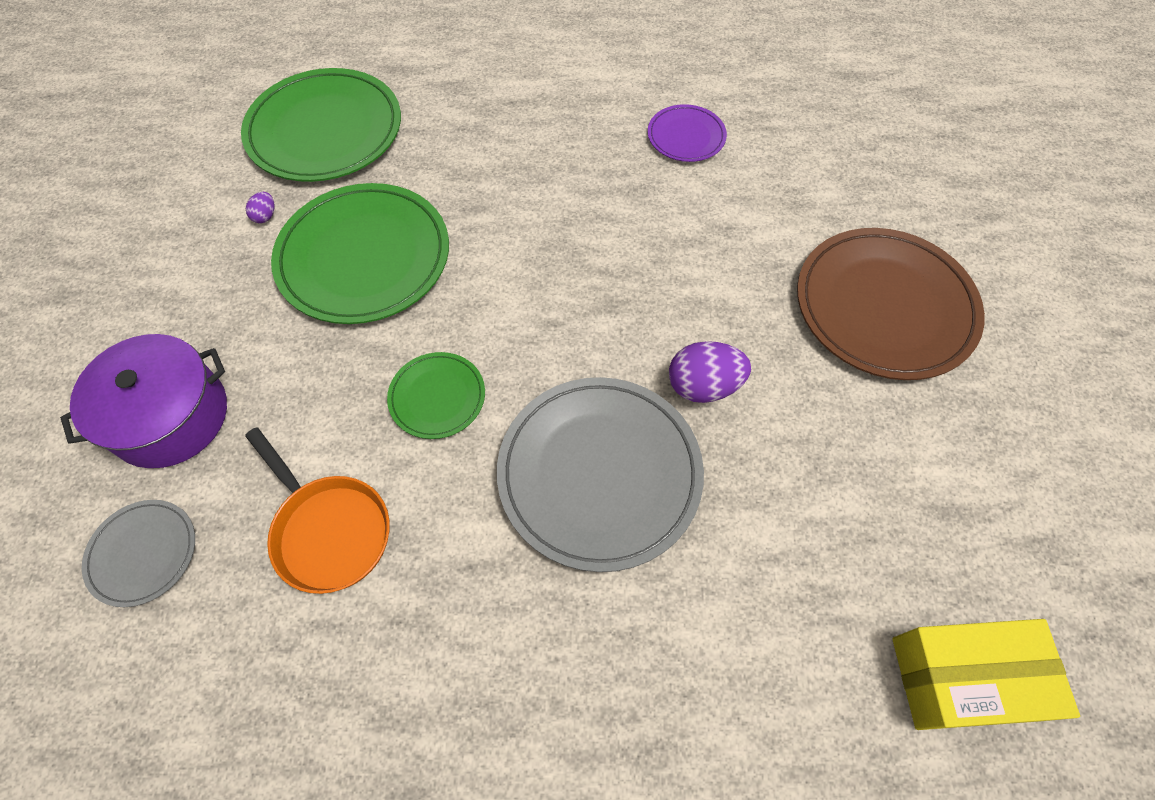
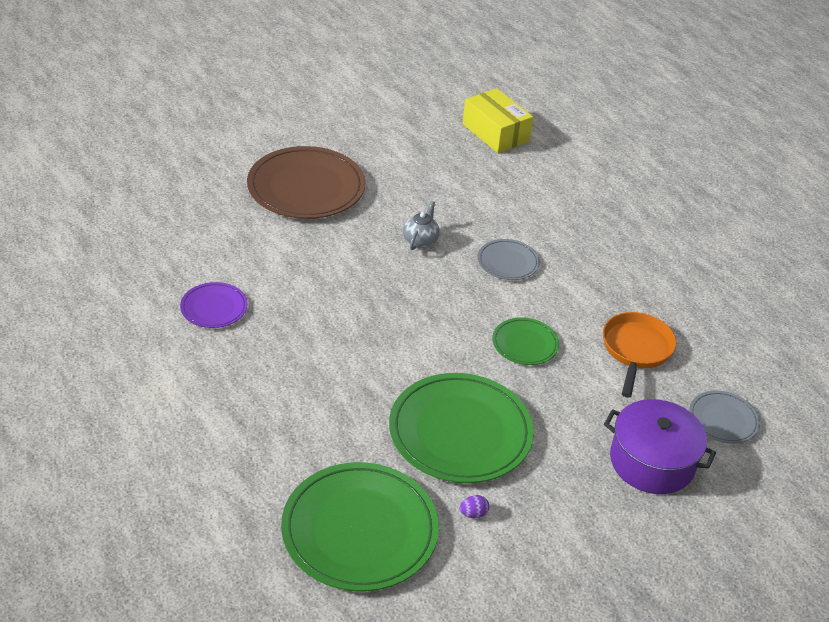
camera: 125 degrees left, 20 degrees down
grey plate [497,377,704,572] -> grey plate [478,239,540,280], size x0.50
purple egg [669,341,751,403] -> grey teapot [403,201,440,250]

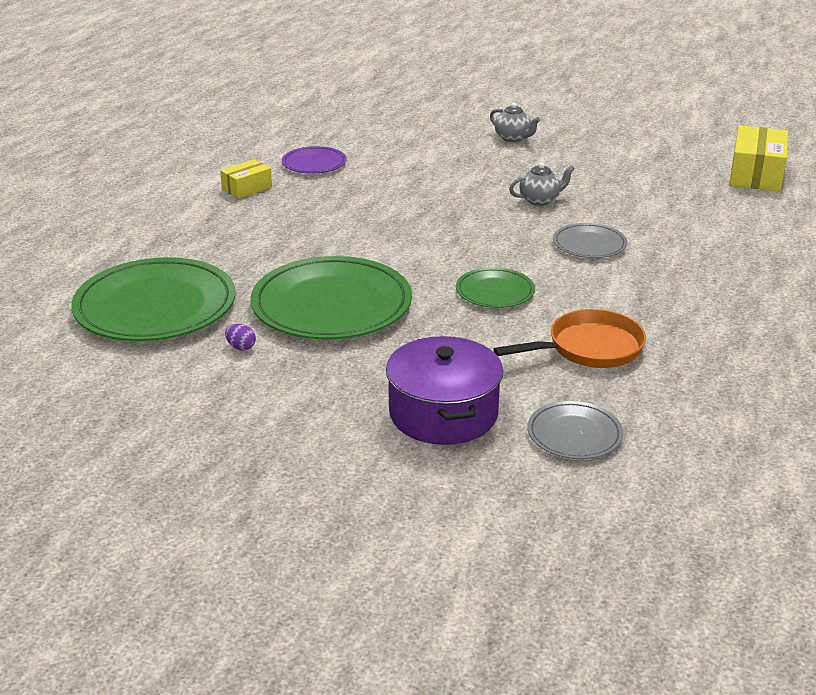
camera: 55 degrees right, 10 degrees down
brown plate [247,146,365,219] -> grey teapot [490,103,540,142]
none -> yellow box [220,159,272,199]

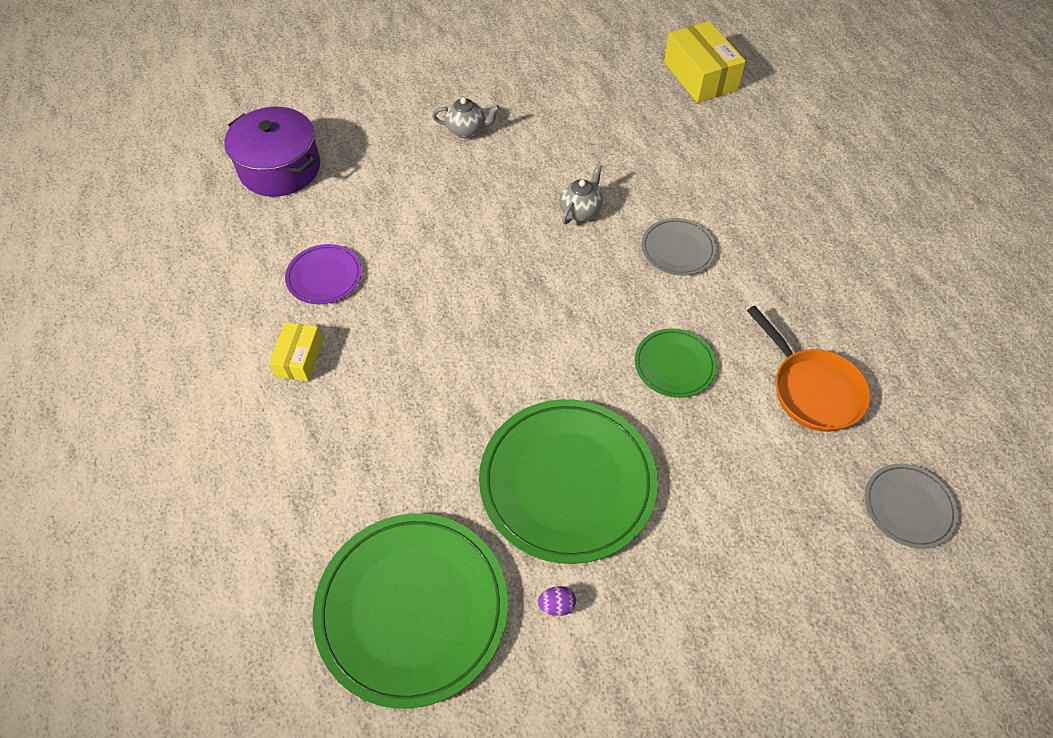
camera: 40 degrees left, 25 degrees up
purple pot [386,336,503,445] -> purple pot moved to [224,107,320,196]
orange pan [493,309,646,368] -> orange pan turned 120 degrees clockwise [747,306,870,432]

